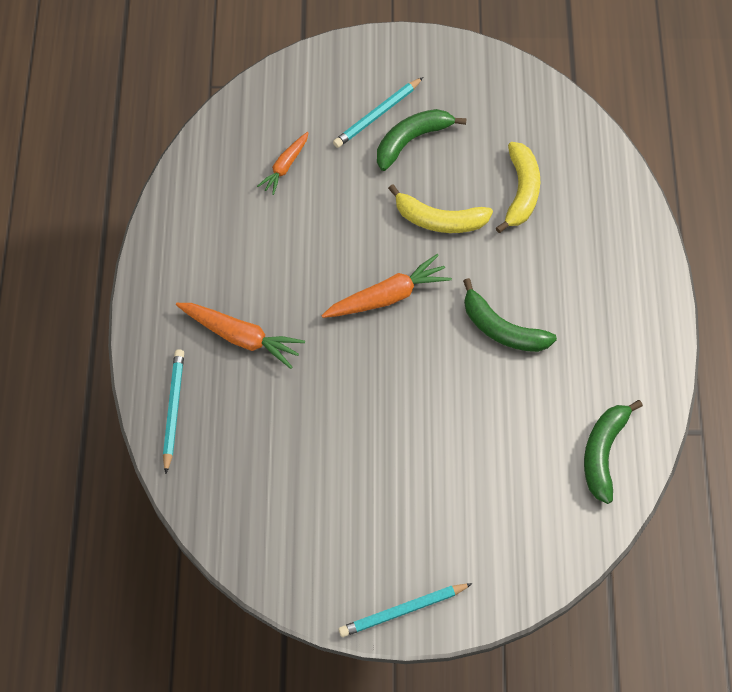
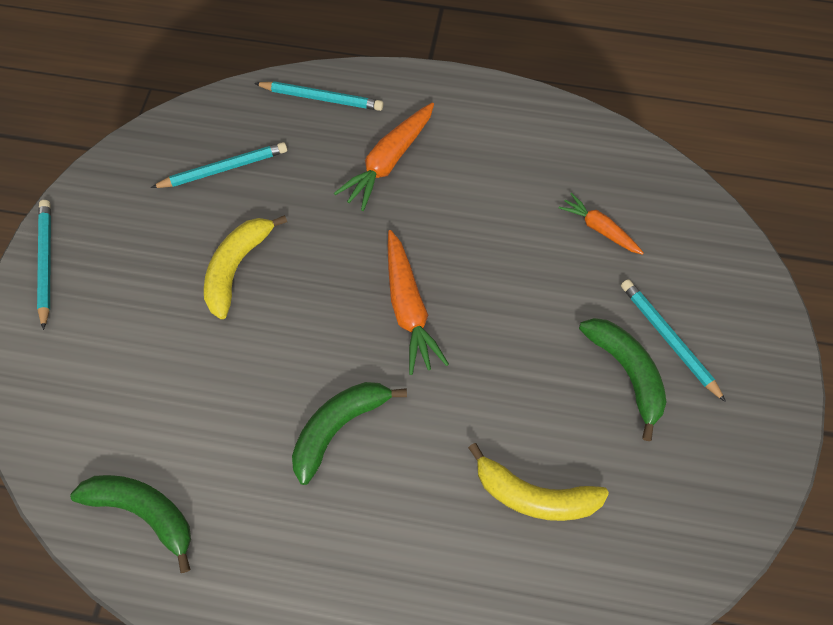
camera: 100 degrees right, 0 degrees up
yellow banana [388,184,493,233] -> yellow banana moved to [204,215,287,319]
none -> turquoise pencil [151,142,287,188]

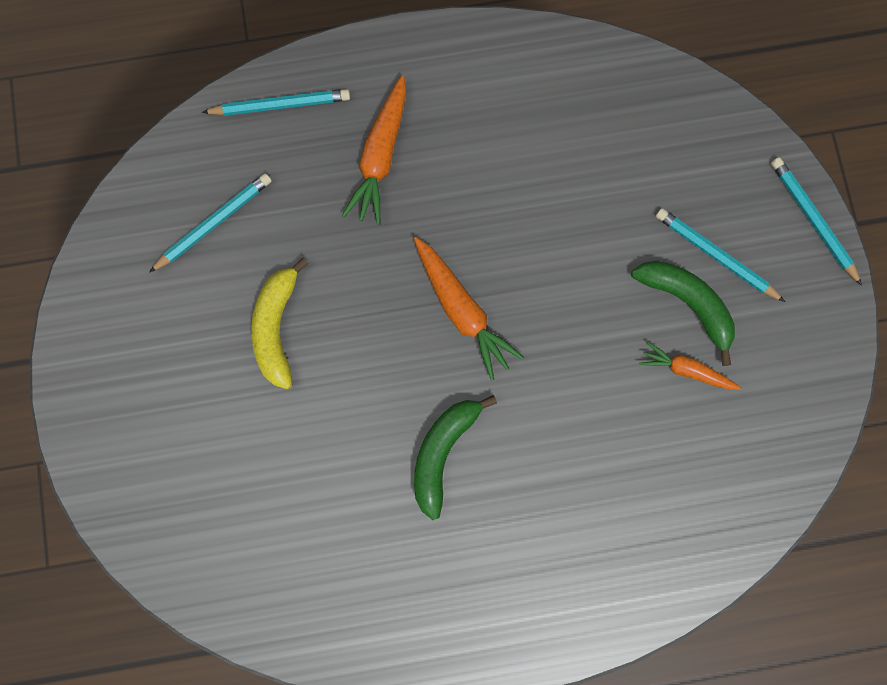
camera: 20 degrees left, 15 degrees up
turquoise pencil [37,200,51,330] -> turquoise pencil moved to [771,157,862,286]
green banana [70,475,191,573] -> none
yellow banana [468,443,609,521] -> none
orange carrot [559,193,644,255] -> orange carrot moved to [640,341,742,390]

